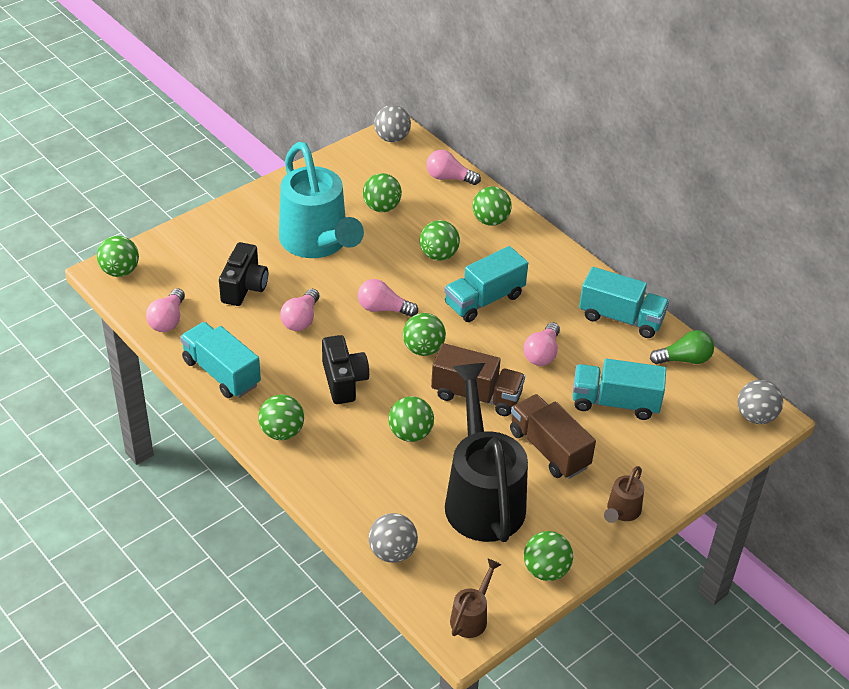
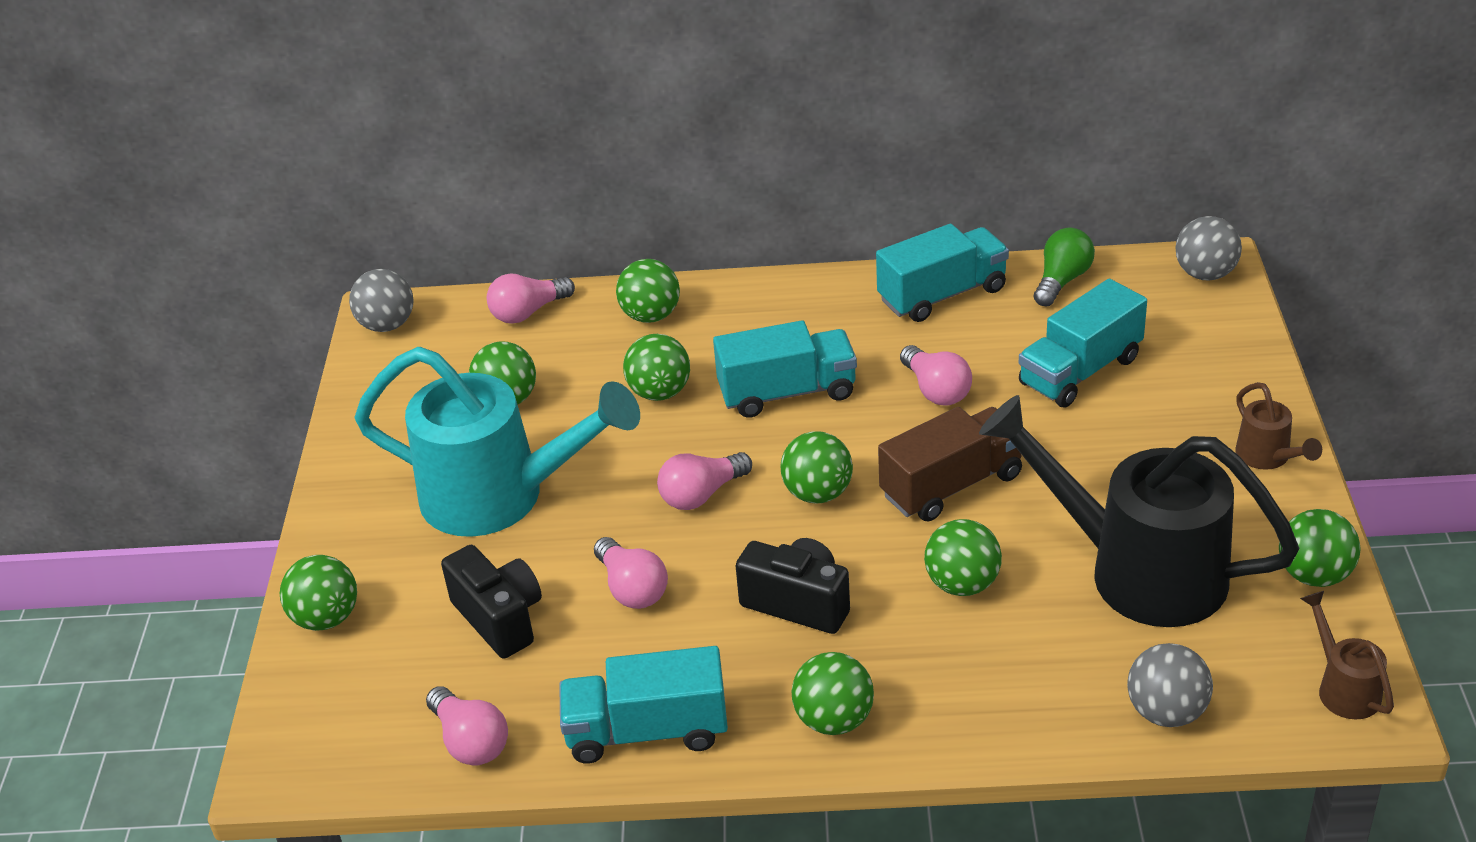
camera: 45 degrees left, 5 degrees down
green ball [97,236,139,277] -> green ball moved to [280,555,357,631]
turquoise truck [444,246,528,322] -> turquoise truck turned 105 degrees counterclockwise [713,320,857,418]
brown truck [510,394,596,479] -> none

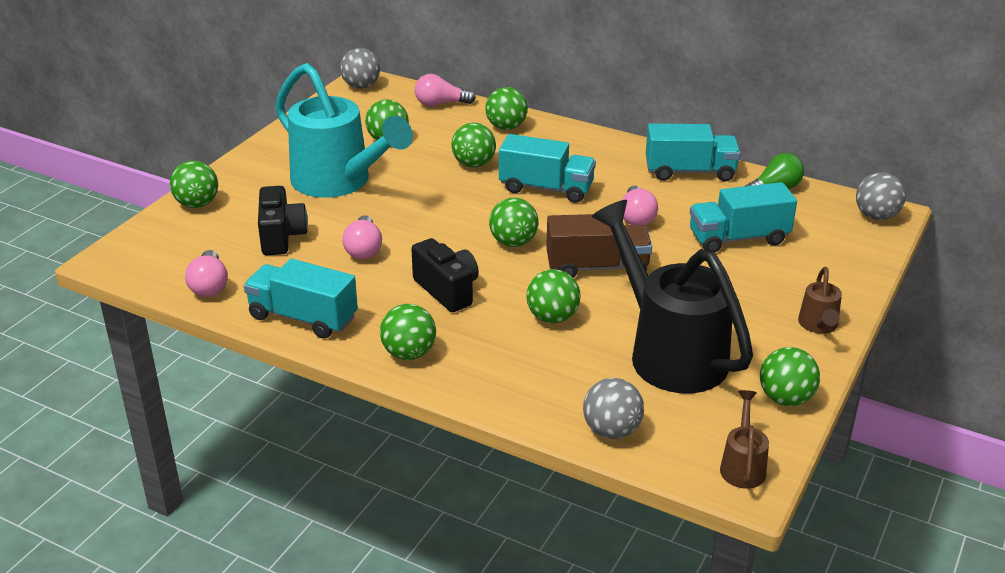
camera: 25 degrees right, 5 degrees down
pink light bulb [657,452,752,510] -> none

